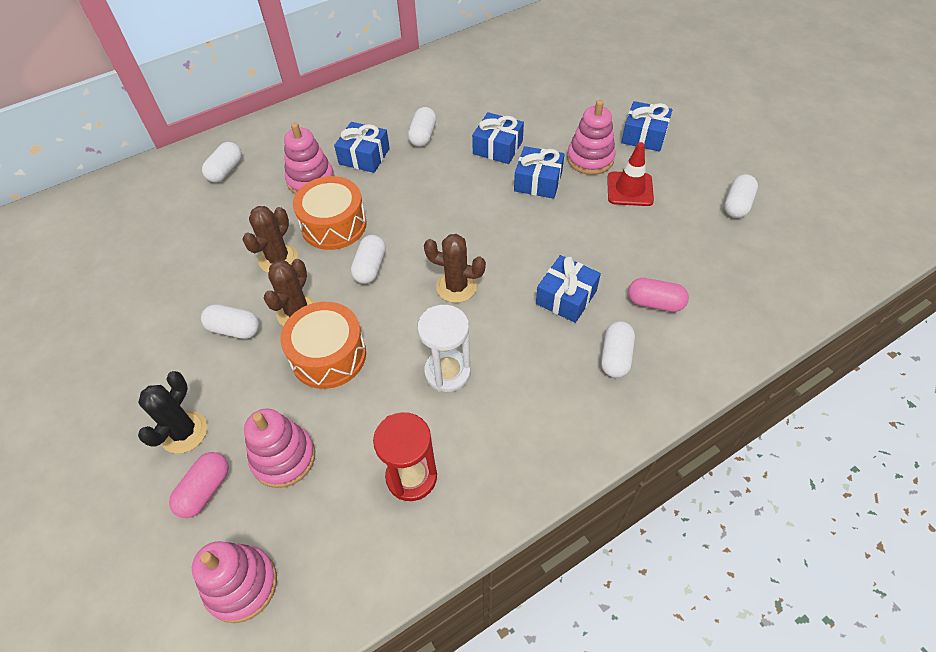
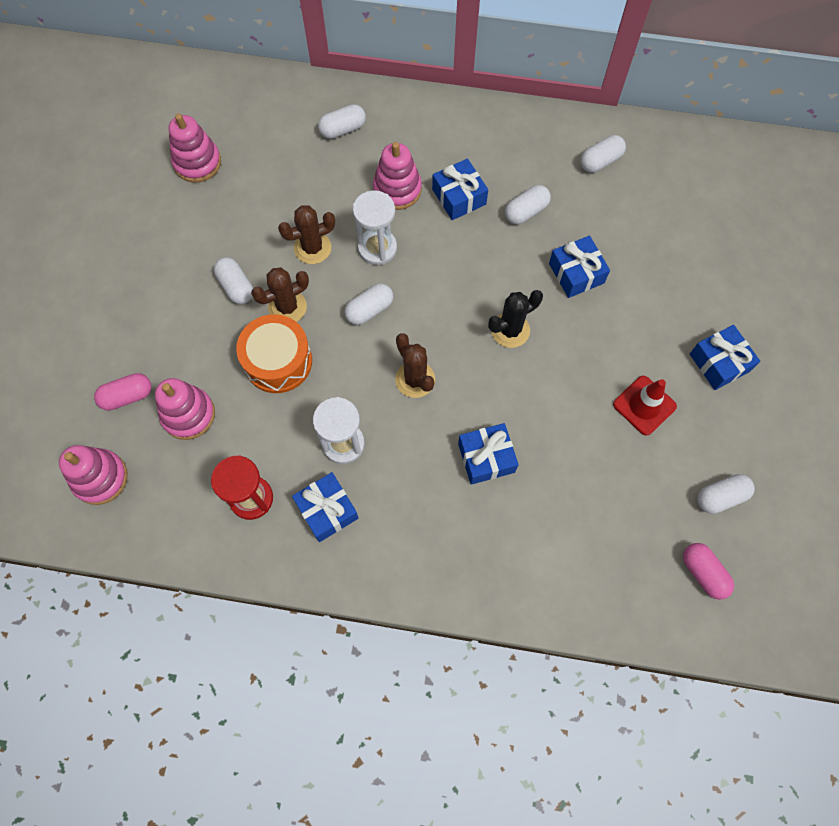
camera: 40 degrees right, 15 degrees up
black cactus [138,371,207,453] -> black cactus moved to [488,290,543,348]
orange drum [293,176,367,250] -> white hourglass [353,190,397,265]
blue gift [514,146,564,199] -> blue gift moved to [292,472,359,542]
pink stacking toy [567,100,616,175] -> pink stacking toy moved to [168,113,221,183]
white capsule [601,321,635,378] -> white capsule moved to [580,135,626,173]
pink capsule [628,278,689,312] -> pink capsule moved to [683,543,734,600]

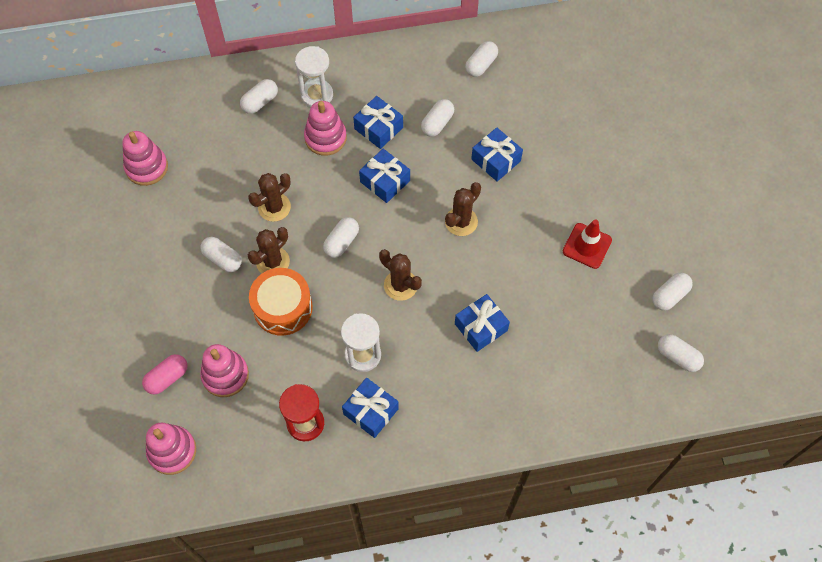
camera: 20 degrees left, 5 degrees down
white hourglass [353,190,397,265] -> white hourglass moved to [295,46,333,108]
black cactus [488,290,543,348] -> brown cactus [445,182,481,236]
pink capsule [683,543,734,600] -> white capsule [658,334,704,372]
blue gift [690,325,760,390] -> blue gift moved to [359,149,410,203]

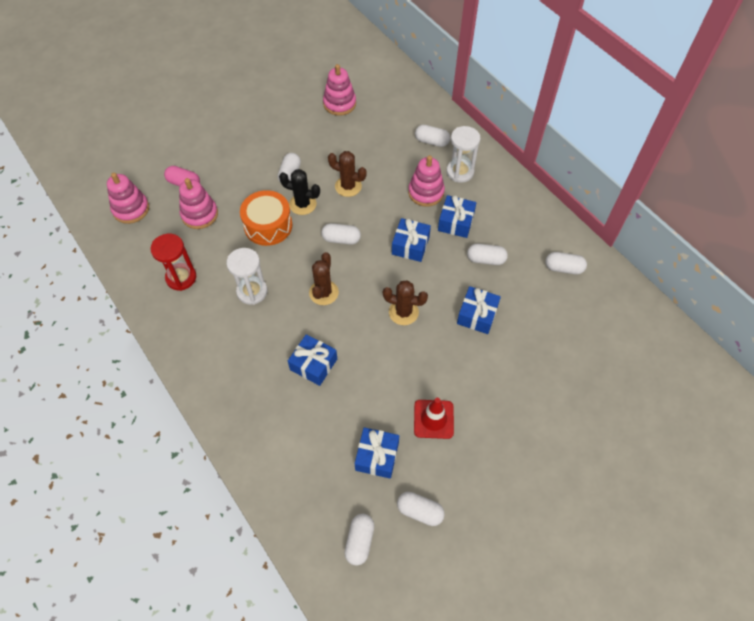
camera: 65 degrees right, 5 degrees down
brown cactus [248,227,290,273] -> black cactus [279,169,320,215]
blue gift [342,378,399,438] -> blue gift moved to [355,427,399,479]

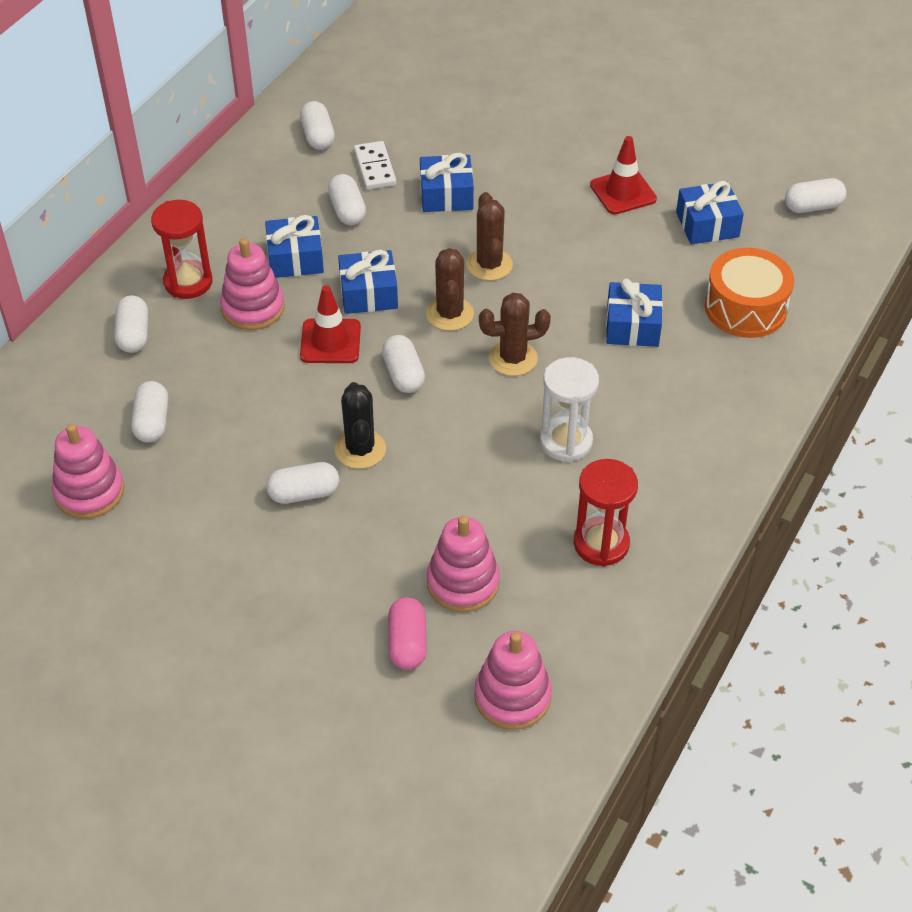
camera: 115 degrees left, 10 degrees down
orange drum [240,190,292,246] -> orange drum moved to [705,248,794,338]
brown cactus [328,151,367,197] -> brown cactus moved to [426,248,474,331]
white capsule [397,492,445,526] -> white capsule moved to [131,381,168,443]
white hourglass [447,126,480,183] -> red hourglass [151,200,213,299]
none -> red traffic cone [300,285,361,363]
none -> white domino [354,141,396,190]

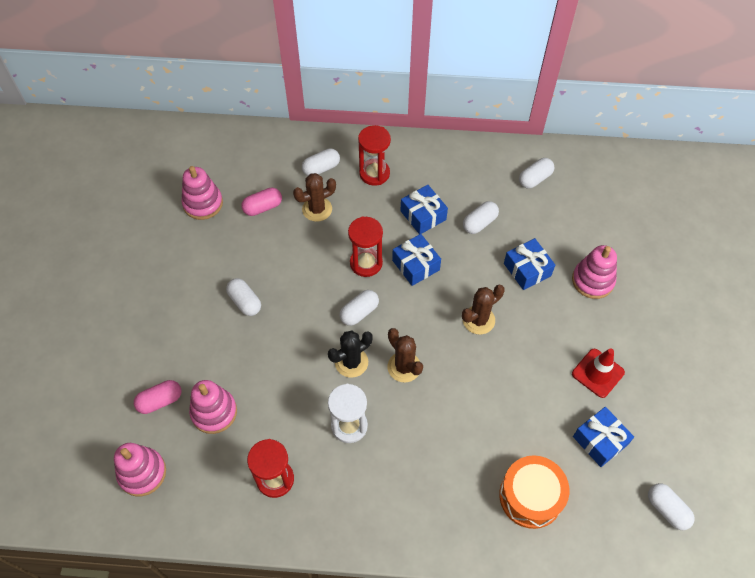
camera: 65 degrees right, 10 degrees up
white capsule [131,381,168,443] -> pink capsule [241,188,282,216]
pink stacking toy [220,238,284,330] -> pink stacking toy moved to [572,245,617,299]
red traffic cone [300,285,361,363] -> red hourglass [348,217,383,277]
black cactus [335,382,386,469] -> black cactus moved to [328,330,372,378]
white domino [354,141,396,190] -> none
brown cactus [426,248,474,331] -> brown cactus moved to [293,173,336,222]
blue gift [606,279,663,347] -> none

